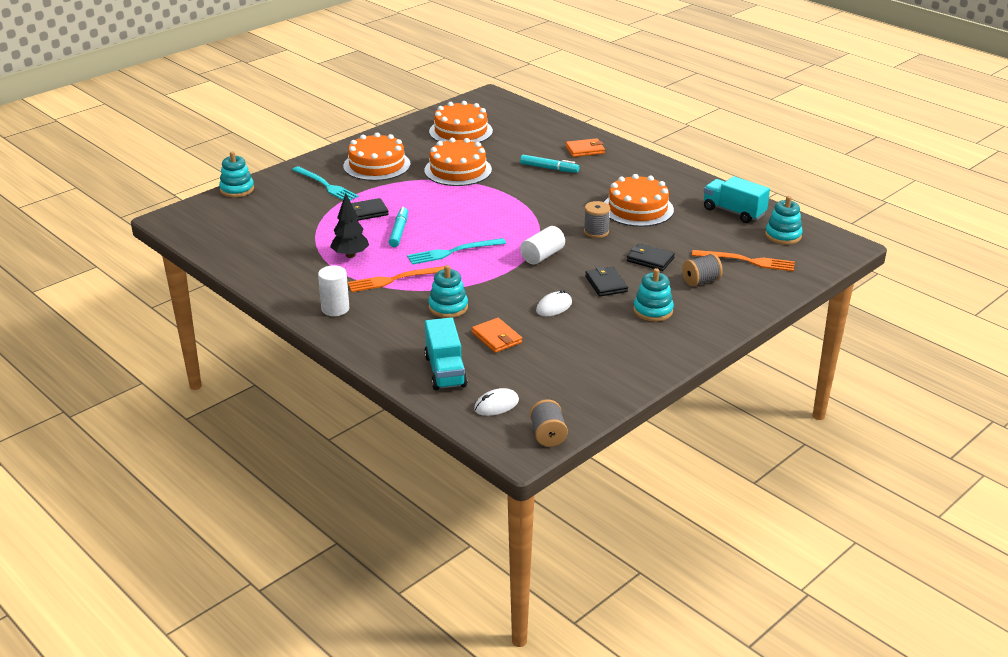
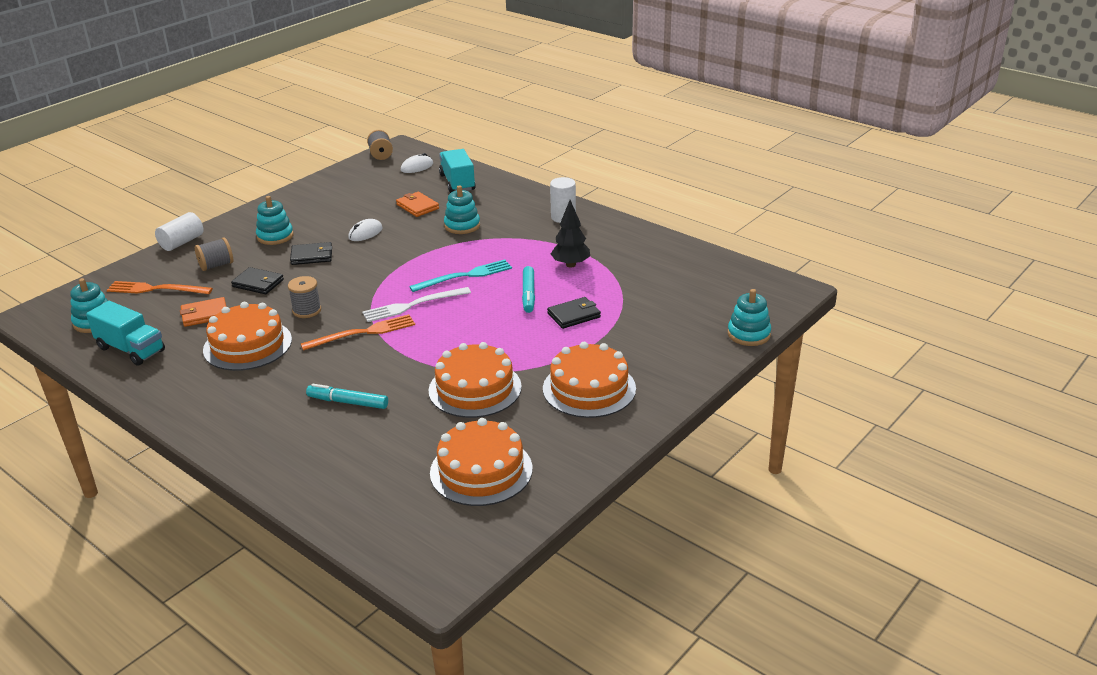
camera: 175 degrees right, 0 degrees up
turquoise fork [292,166,359,201] -> none
orange fork [348,266,451,292] -> orange fork moved to [301,314,415,351]
white cylinder [520,226,565,265] -> white cylinder moved to [155,212,204,251]
orange wallet [565,138,605,157] -> orange wallet moved to [180,297,226,327]
black wallet [585,266,628,297] -> black wallet turned 75 degrees counterclockwise [290,242,332,265]
none -> white fork [362,287,471,322]

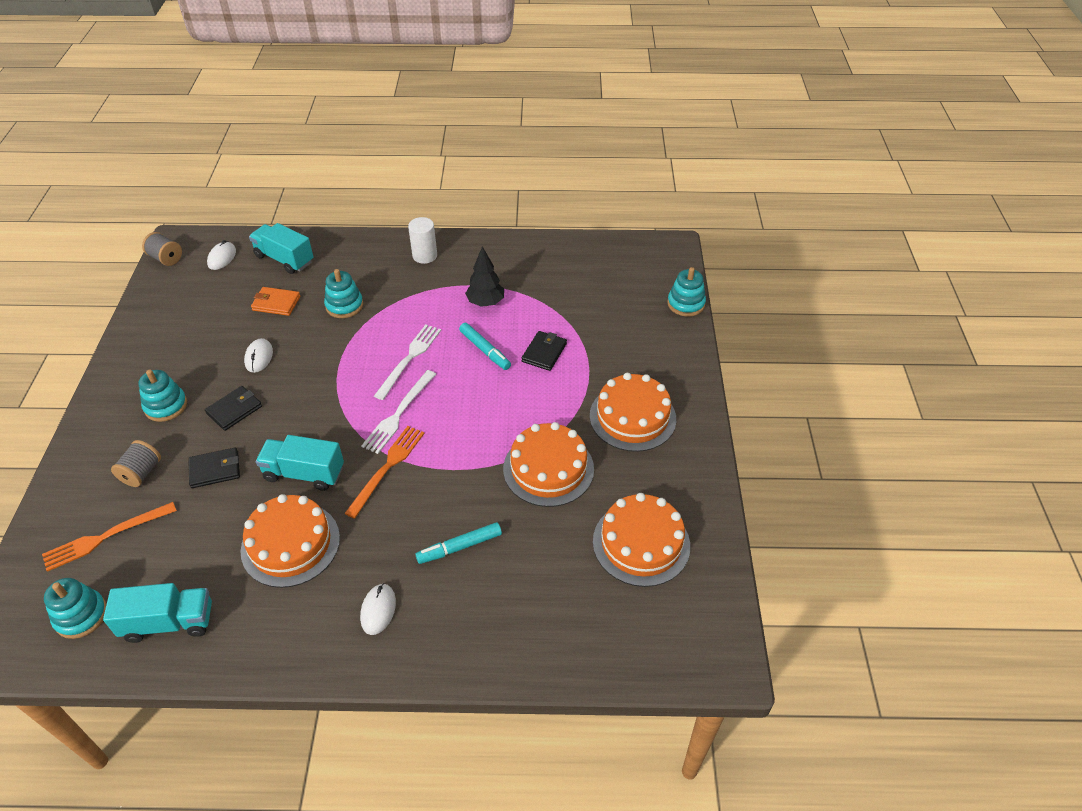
camera: 40 degrees left, 15 degrees up
white cylinder [155,212,204,251] -> none
orange wallet [180,297,226,327] -> none
grey spool [288,276,321,318] -> turquoise truck [256,435,344,491]
turquoise fork [409,260,512,292] -> white fork [374,325,441,400]
none -> white mouse [360,583,396,635]

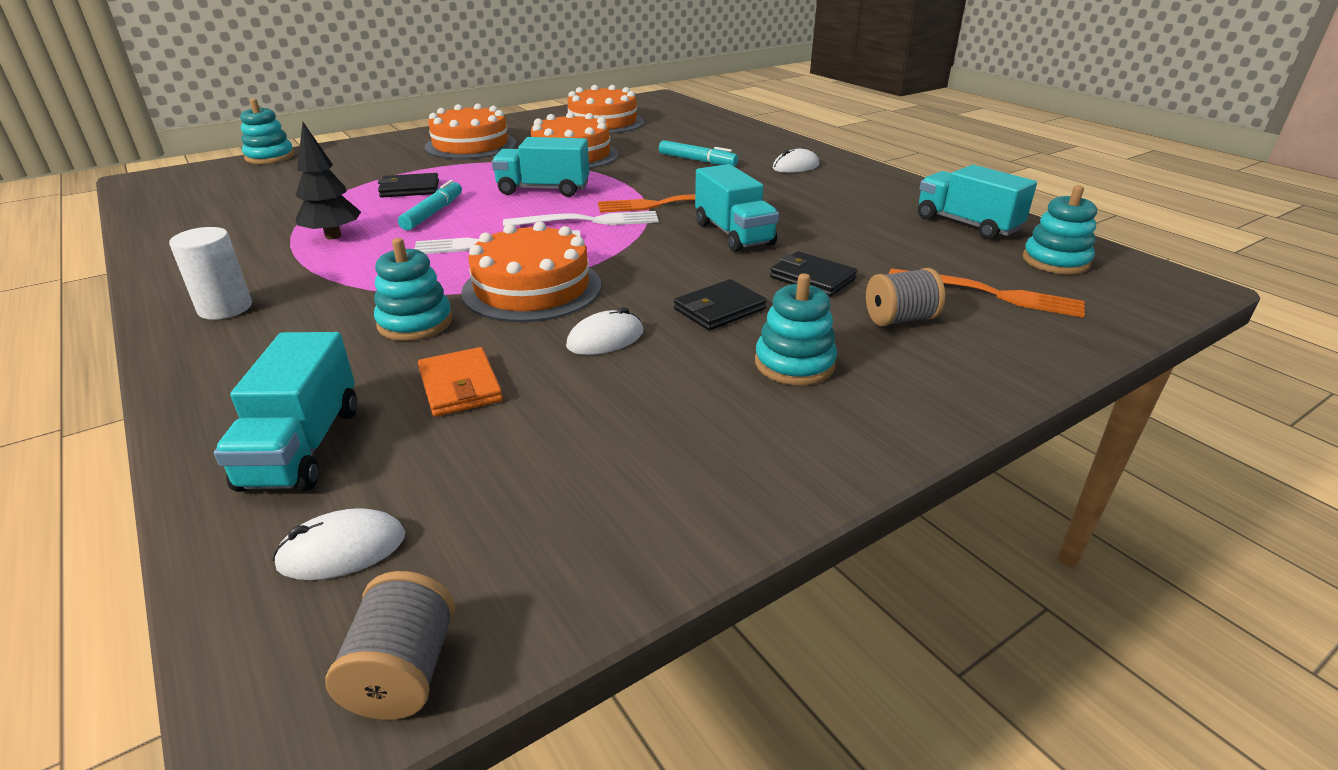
camera: 125 degrees left, 15 degrees down
black wallet [205,386,262,431] -> black wallet turned 45 degrees counterclockwise [674,279,767,331]
orange cake [240,494,340,588] -> orange cake moved to [461,222,601,322]
none -> turquoise truck [492,137,590,197]

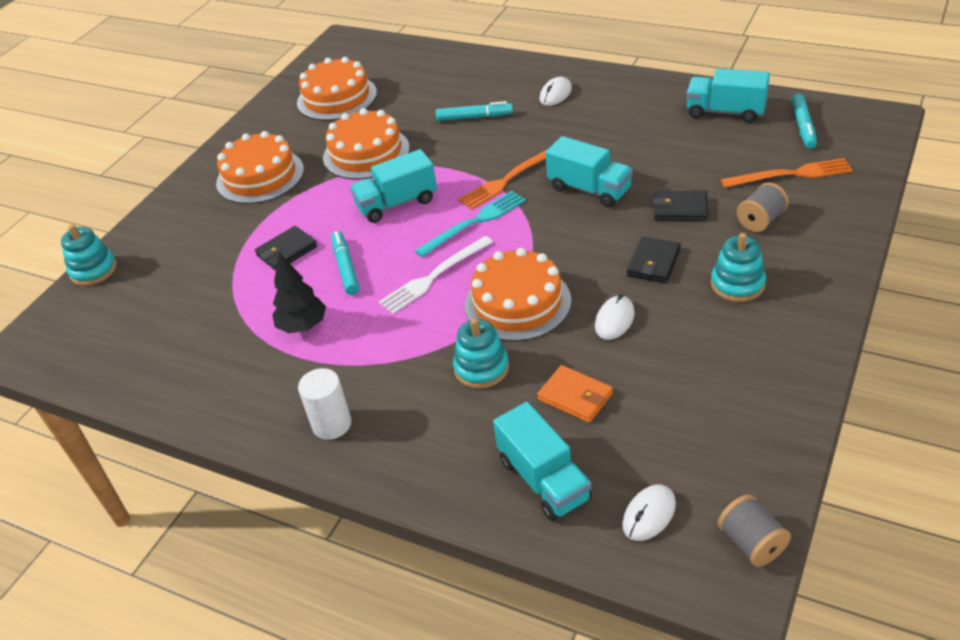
camera: 25 degrees left, 10 degrees up
white fork [503,211,659,227] -> turquoise fork [415,191,526,257]
turquoise stacking toy [1023,185,1097,274] -> turquoise marker [791,94,817,149]

